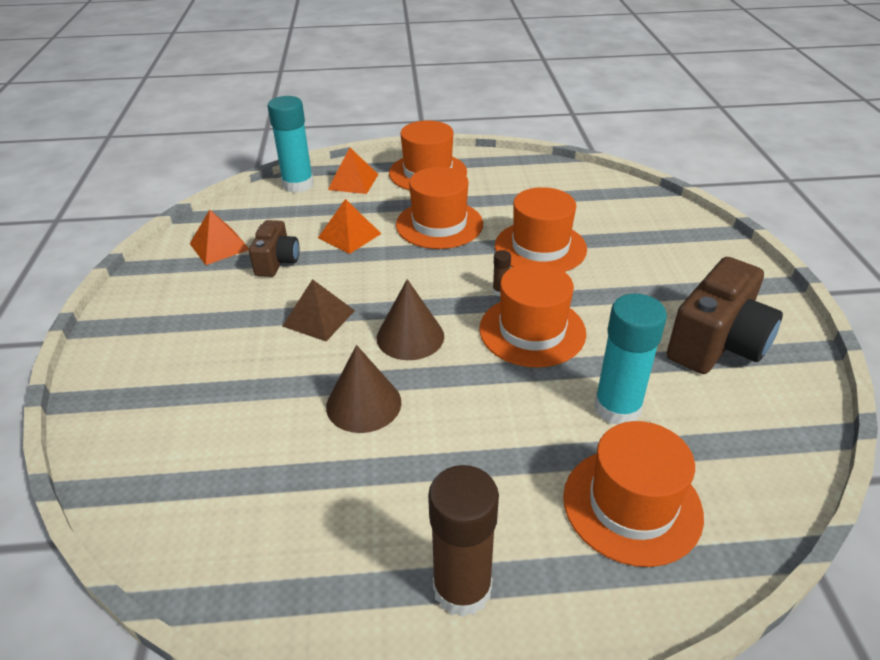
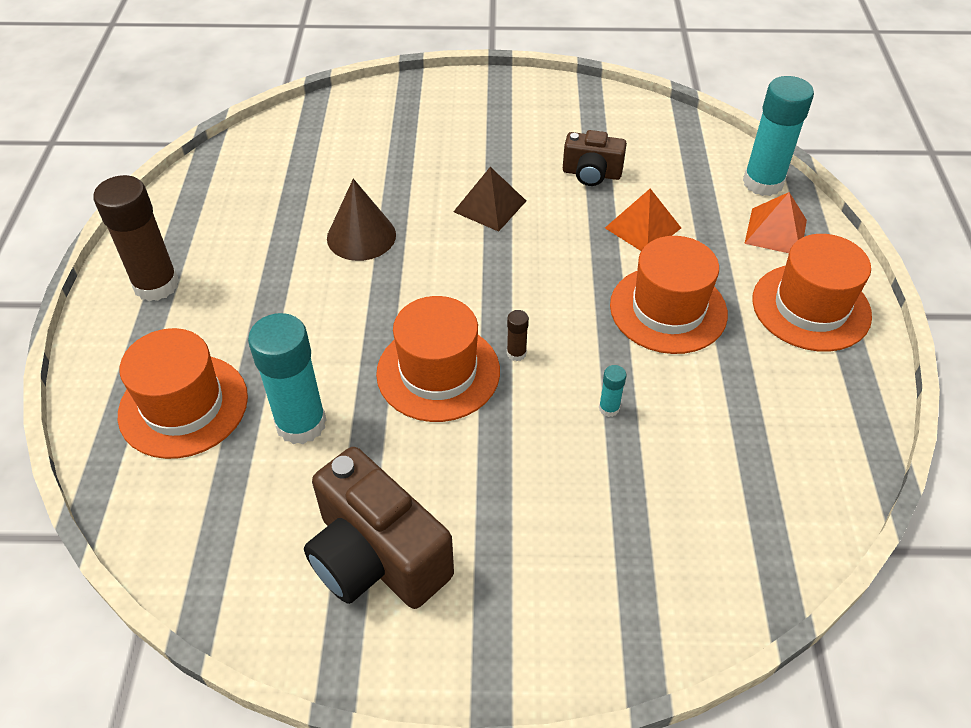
camera: 95 degrees right, 10 degrees up
orange pyramid [190,210,249,265] -> none
brown cone [377,279,444,360] -> none
orange hat [495,187,587,272] -> turquoise glue stick [599,365,627,417]

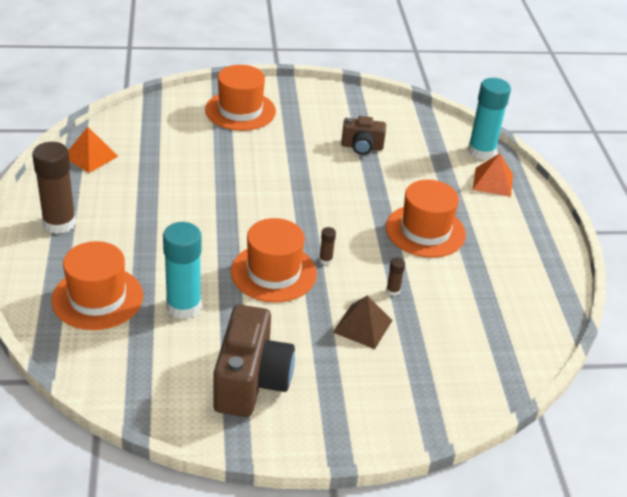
camera: 10 degrees left, 10 degrees down
brown camera [304,447,454,609] -> brown camera turned 120 degrees counterclockwise [213,305,295,417]
brown cone [327,179,396,261] -> none
brown pyramid [453,167,526,232] -> brown pyramid moved to [333,295,392,349]
turquoise glue stick [599,365,627,417] -> brown glue stick [386,258,405,296]
orange pyramid [605,189,681,251] -> orange pyramid moved to [68,127,118,173]
orange hat [752,234,872,352] -> orange hat moved to [205,65,276,131]

